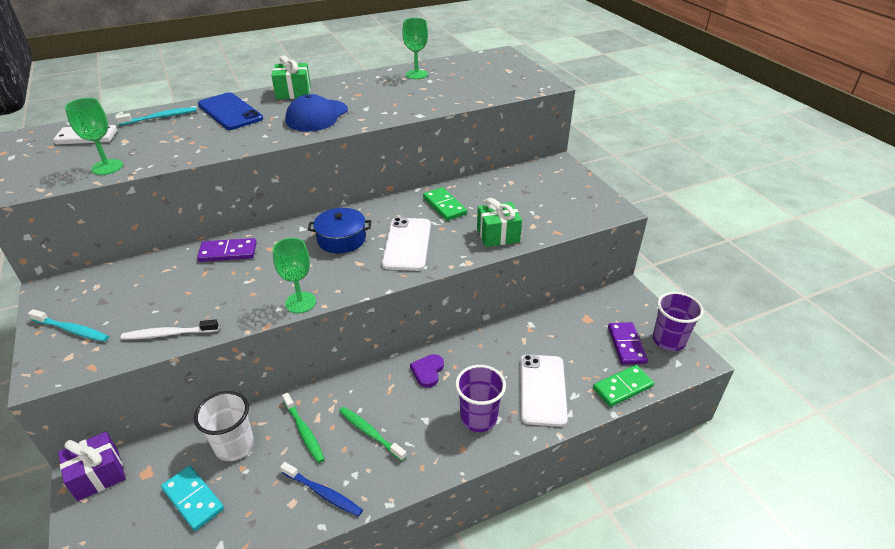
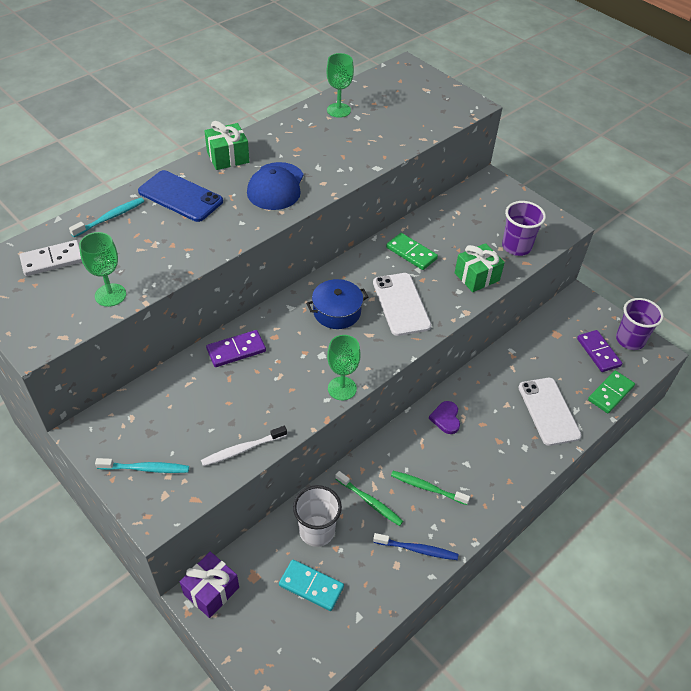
camera: 20 degrees left, 10 degrees up
purple cup [455,365,506,432] -> purple cup moved to [502,201,546,256]

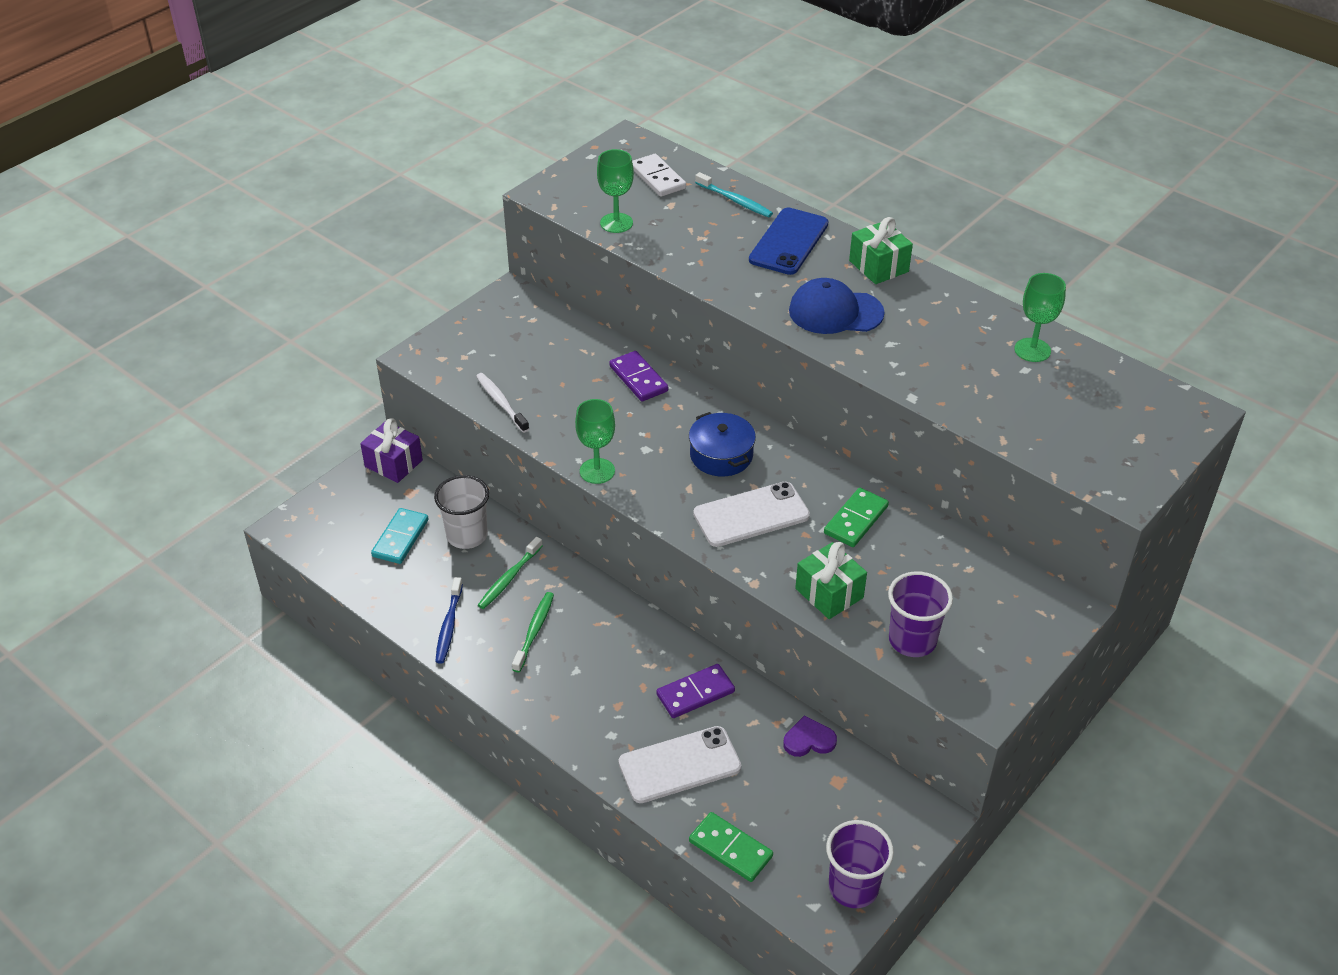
camera: 85 degrees right, 5 degrees down
turquoise toothbrush [95,458,189,473] -> none
purple heart [429,401,460,434] -> purple heart moved to [783,715,837,757]
purple domino [577,330,622,372] -> purple domino moved to [656,664,735,718]

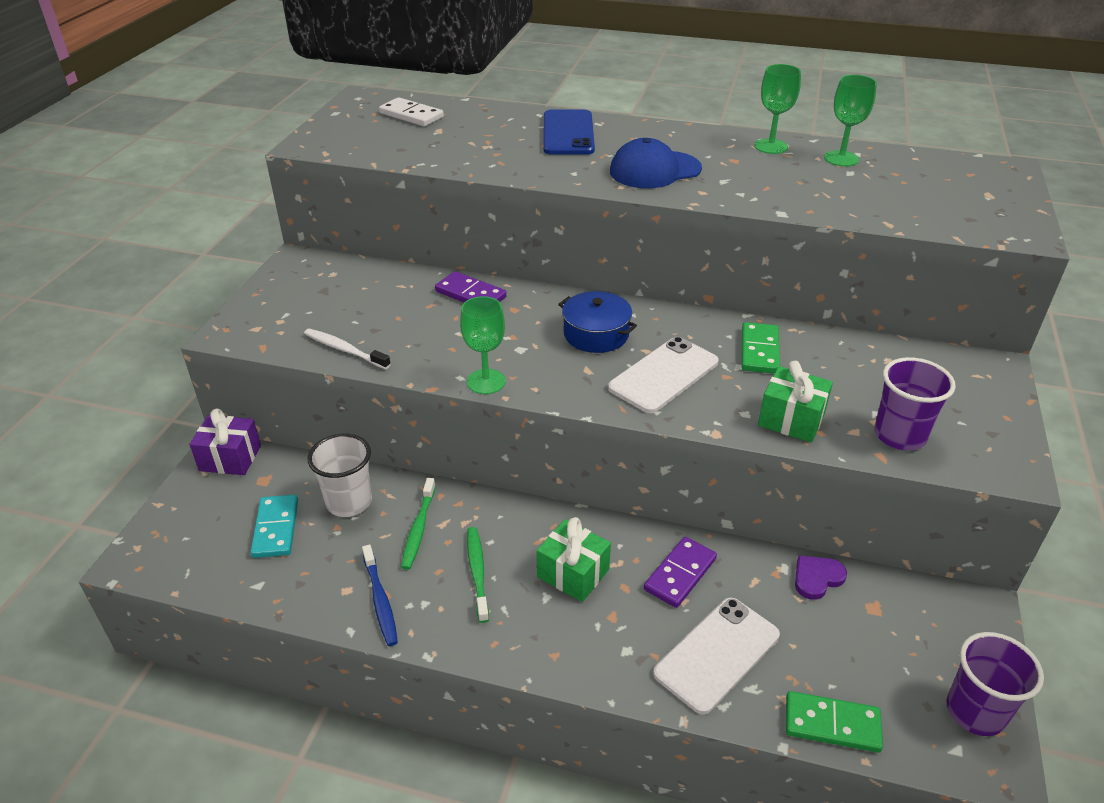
camera: 25 degrees left, 5 degrees down
green goblet [597,149,634,233] -> green goblet moved to [754,64,801,154]
turquoise toothbrush [695,172,773,217] -> none
green gift [849,217,913,284] -> green gift moved to [537,517,611,602]

